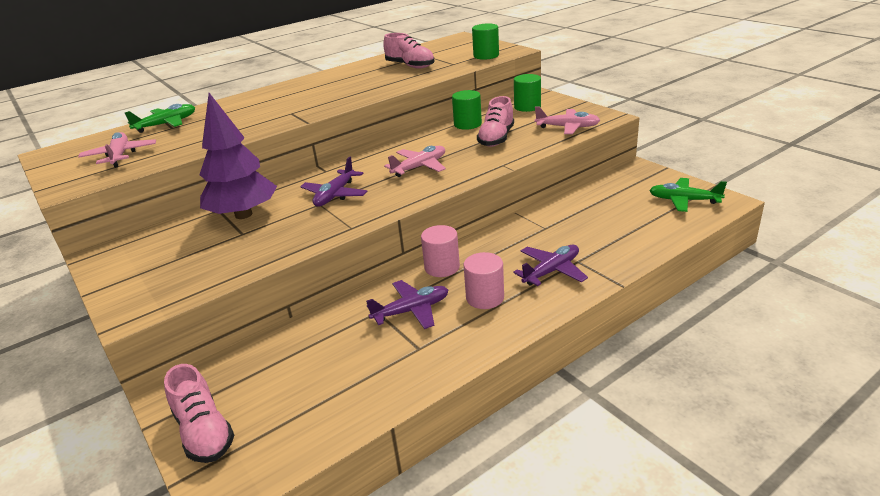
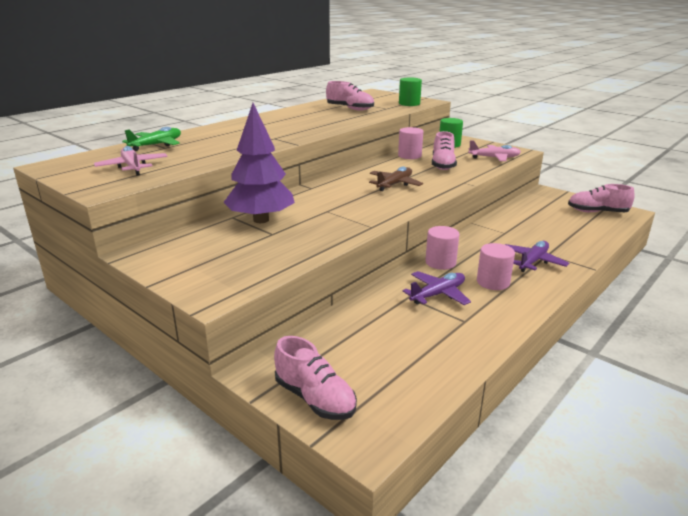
camera: 15 degrees left, 5 degrees down
purple plane [300,156,368,207] -> none
pink plane [384,146,446,177] -> brown plane [369,166,423,191]
green cylinder [452,90,482,130] -> pink cylinder [398,127,423,159]
green plane [649,178,727,212] -> pink shoe [568,184,635,212]

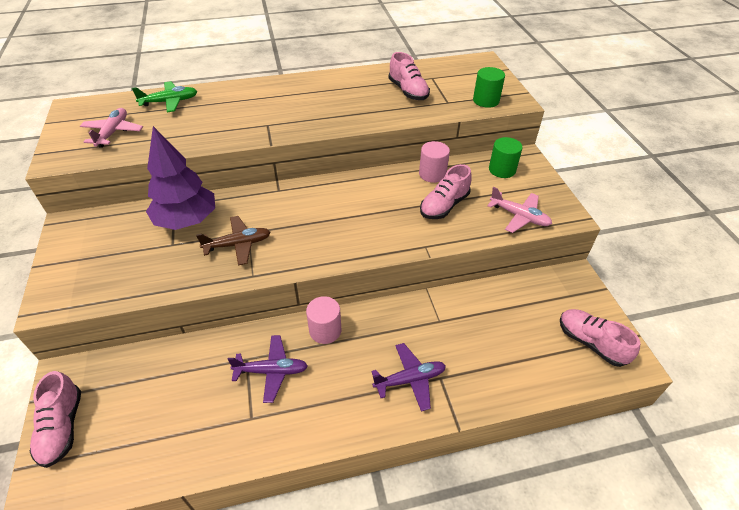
camera: 35 degrees right, 20 degrees up
brown plane [369,166,423,191] -> brown plane moved to [196,216,271,265]
pink cylinder [477,243,515,290] -> none

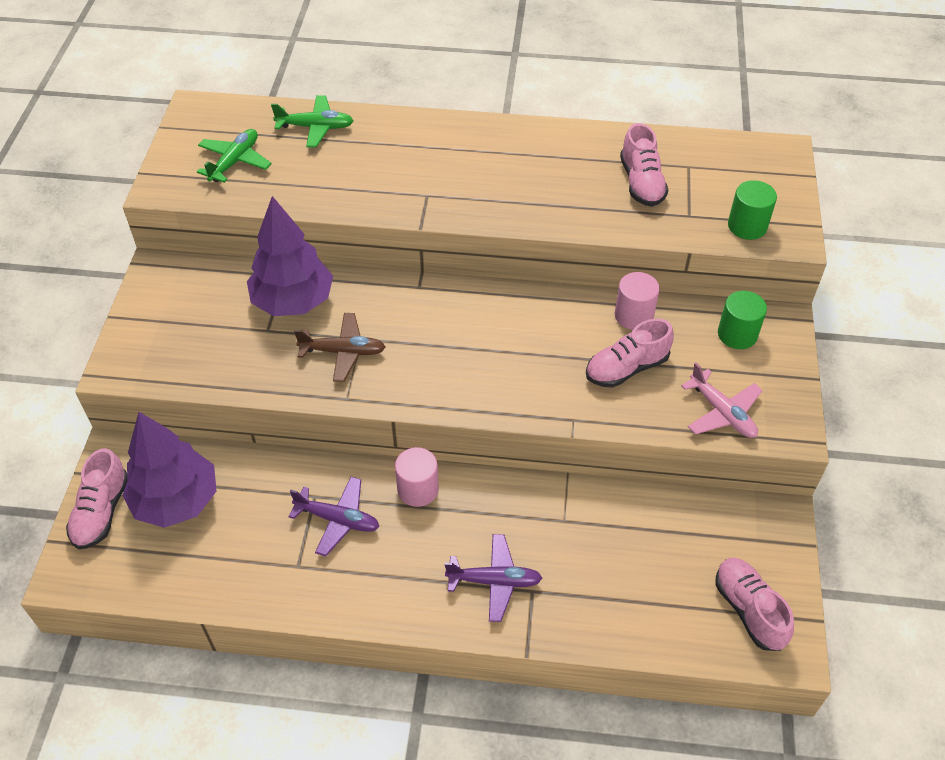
camera: 20 degrees right, 5 degrees up
pink plane [80,108,143,148] -> green plane [197,129,272,183]
none -> purple tree [122,412,217,528]

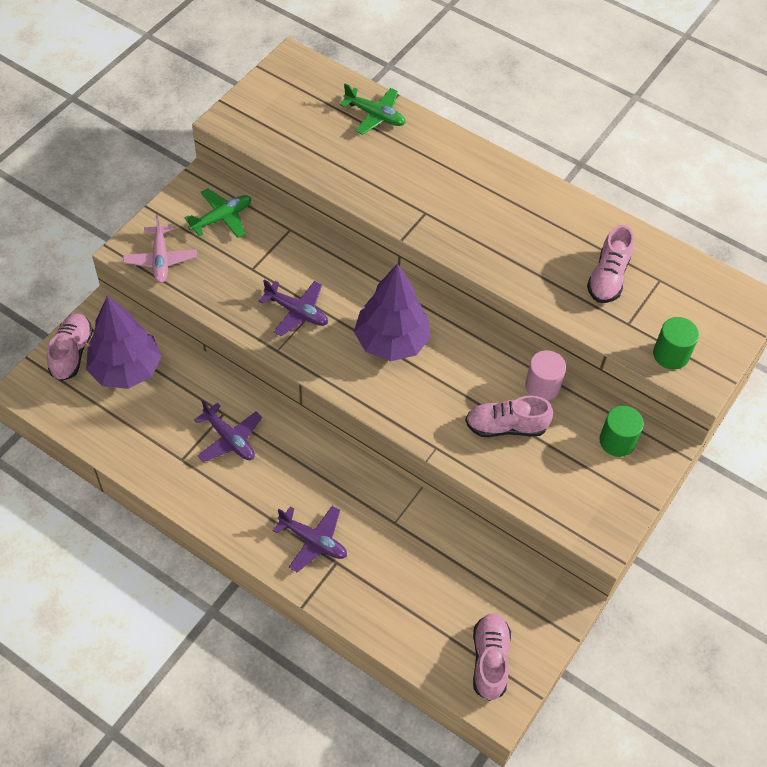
camera: 25 degrees right, 5 degrees up
pink shoe [66,448,127,549] -> pink shoe turned 150 degrees clockwise [47,313,93,381]
green plane [197,129,272,183] -> green plane moved to [184,189,251,238]
purple tree [247,196,333,316] -> purple tree moved to [354,263,431,361]
brown plane [294,313,385,382] -> purple plane [259,279,328,336]
pink cylinder [395,447,439,507] -> none
pink plane [681,363,763,438] -> pink plane moved to [123,214,197,283]

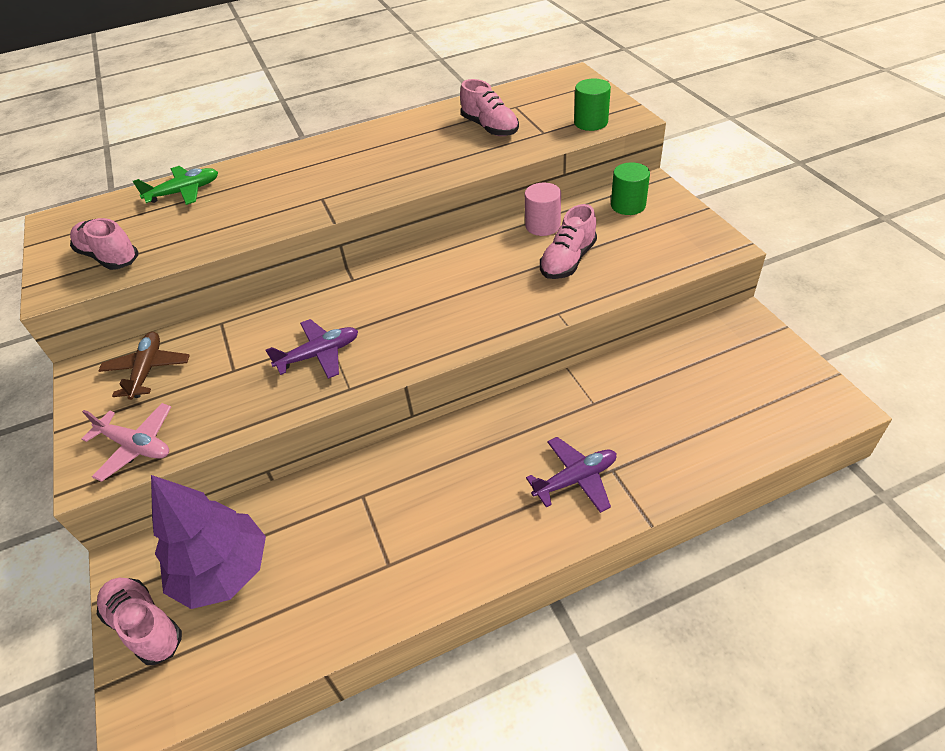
camera: 50 degrees left, 10 degrees down
green plane [184,189,251,238] -> brown plane [98,332,190,400]
purple plane [194,401,262,462] -> none
purple tree [354,263,431,361] -> none
pink shoe [473,613,511,701] -> pink shoe moved to [70,218,138,270]

